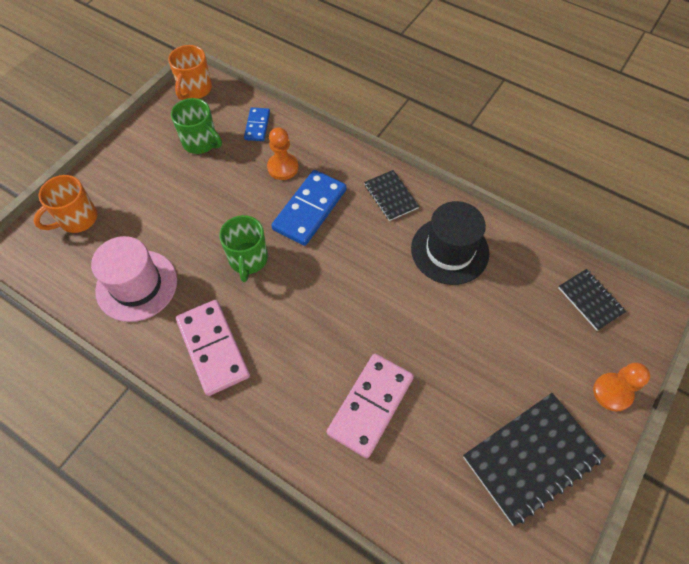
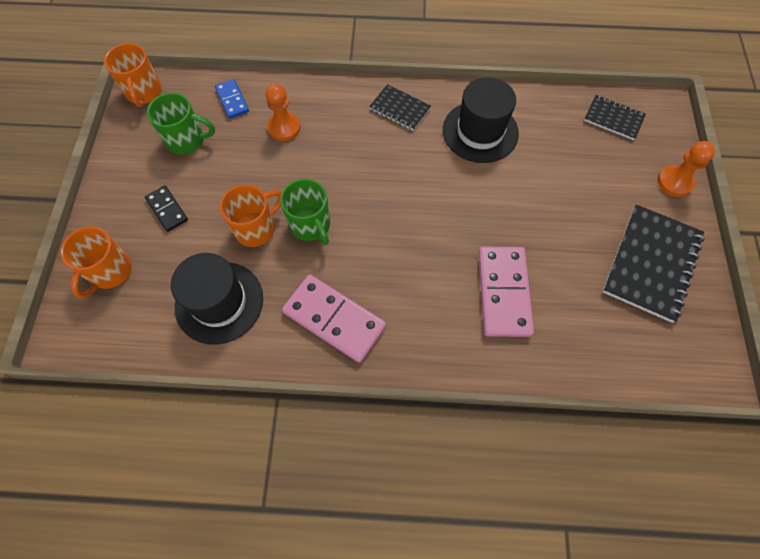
camera: 30 degrees left, 5 degrees up
pink hat [91,236,177,322] -> black hat [171,253,263,345]
blue domino [271,170,346,246] -> none
none -> black domino [145,185,188,232]
none -> orange mug [220,184,281,247]

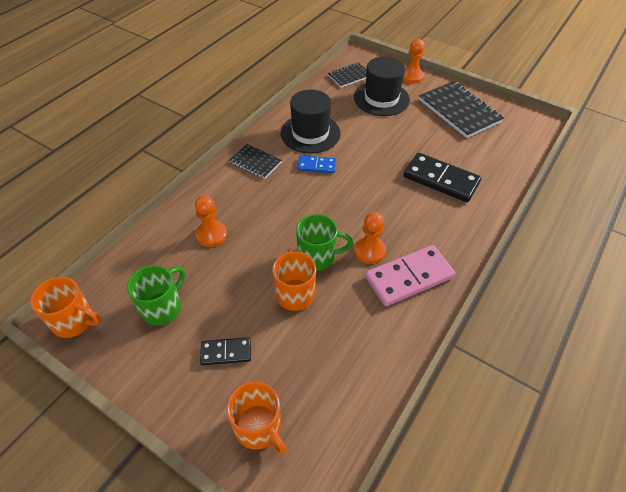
camera: 60 degrees left, 15 degrees down
black hat [171,253,263,345] -> black hat moved to [354,57,410,116]
blue domino [215,79,249,119] -> blue domino moved to [297,155,336,173]
black notebook [369,84,431,131] -> black notebook turned 60 degrees clockwise [229,144,282,179]
pink domino [478,247,534,337] -> black domino [403,153,481,202]
none -> orange pawn [354,212,386,264]

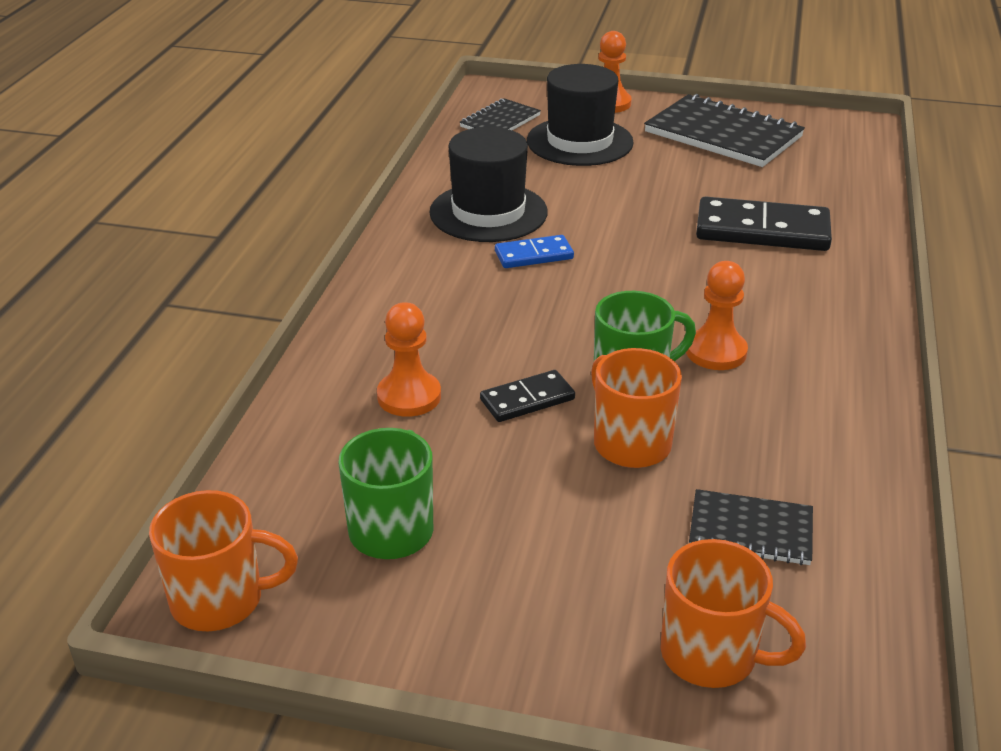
camera: 20 degrees left, 15 degrees down
black domino [200,337,251,365] -> black domino moved to [480,370,575,422]
black notebook [229,144,282,179] -> black notebook moved to [689,489,813,565]
pink domino [365,245,455,306] -> none

